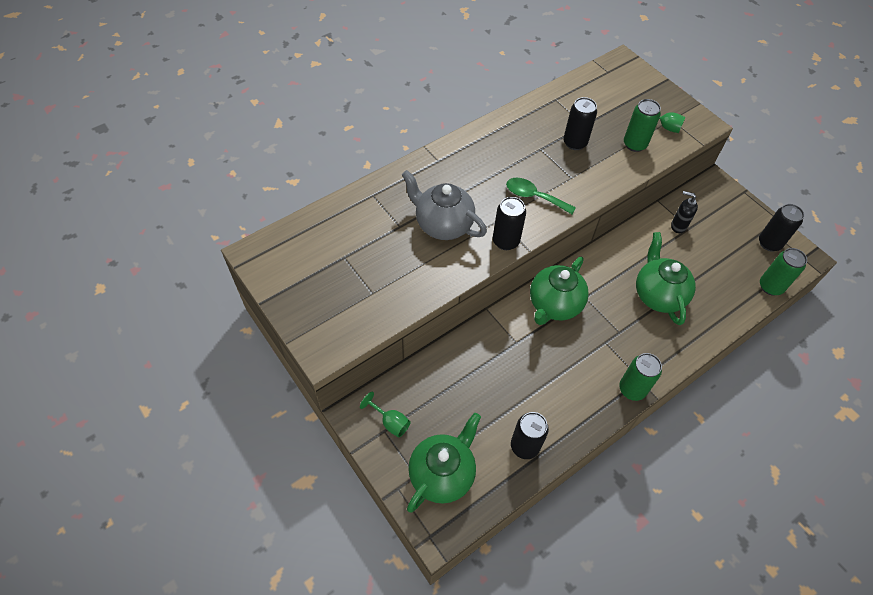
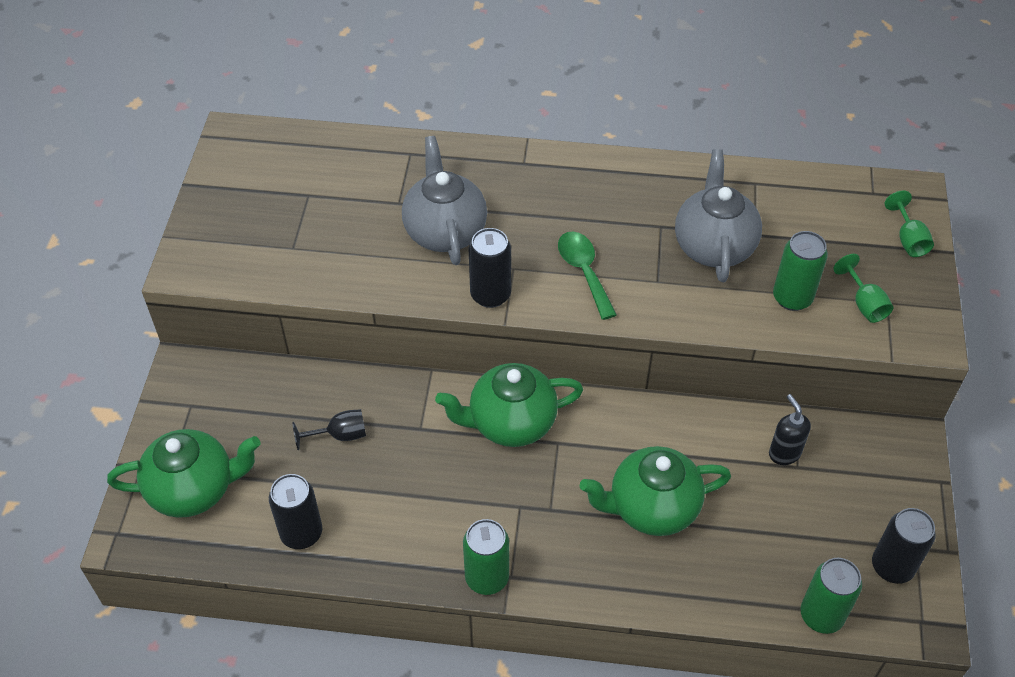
camera: 45 degrees right, 5 degrees down
green goblet [360,392,411,437] -> green goblet moved to [885,190,934,257]
black can [563,97,597,150] -> grey teapot [675,149,762,282]
green teapot [636,232,696,325] -> green teapot turned 135 degrees counterclockwise [580,446,731,536]
none -> black goblet [292,409,366,450]

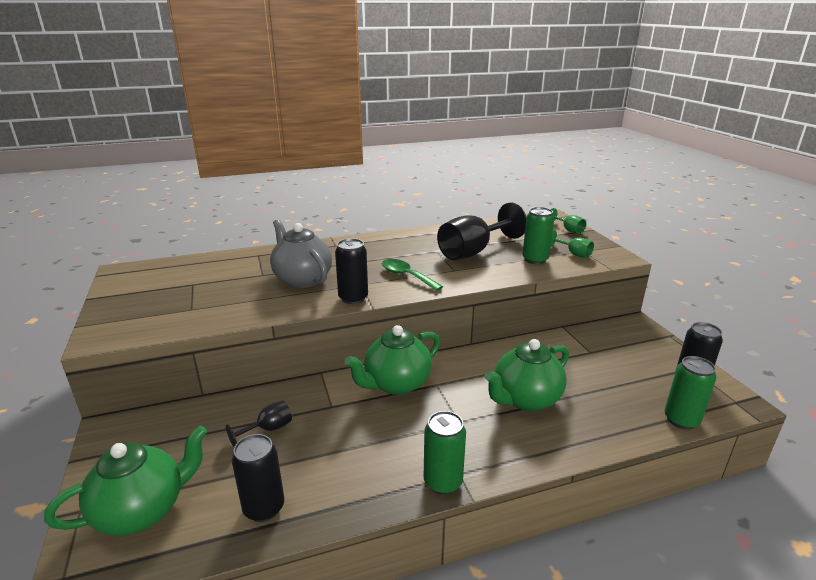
camera: 25 degrees left, 25 degrees down
grey teapot [675,149,762,282] -> black goblet [437,203,527,260]
black soap dispenser [769,394,811,465] -> none

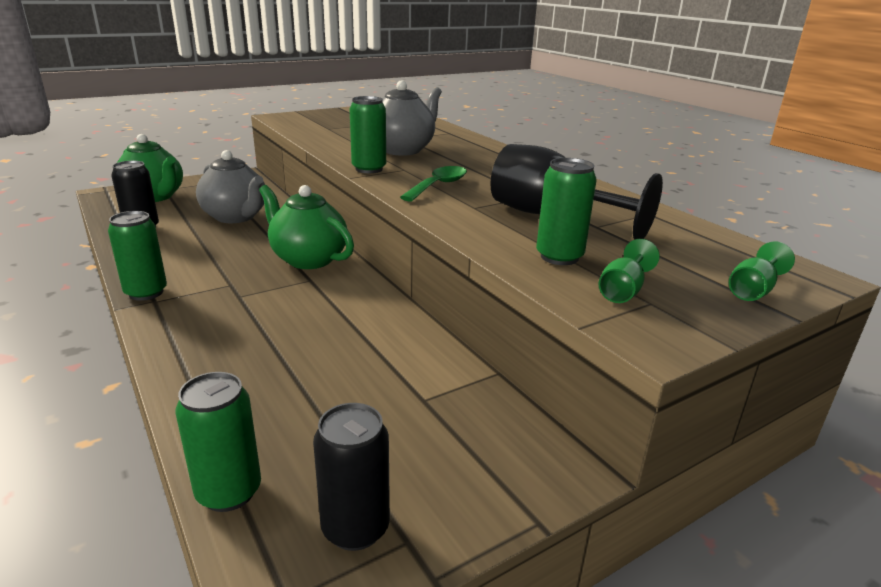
camera: 75 degrees right, 0 degrees up
black goblet [226,400,292,447] -> grey teapot [196,150,265,223]
black can [335,238,368,304] -> green can [350,96,386,173]
green teapot [485,339,569,411] -> none

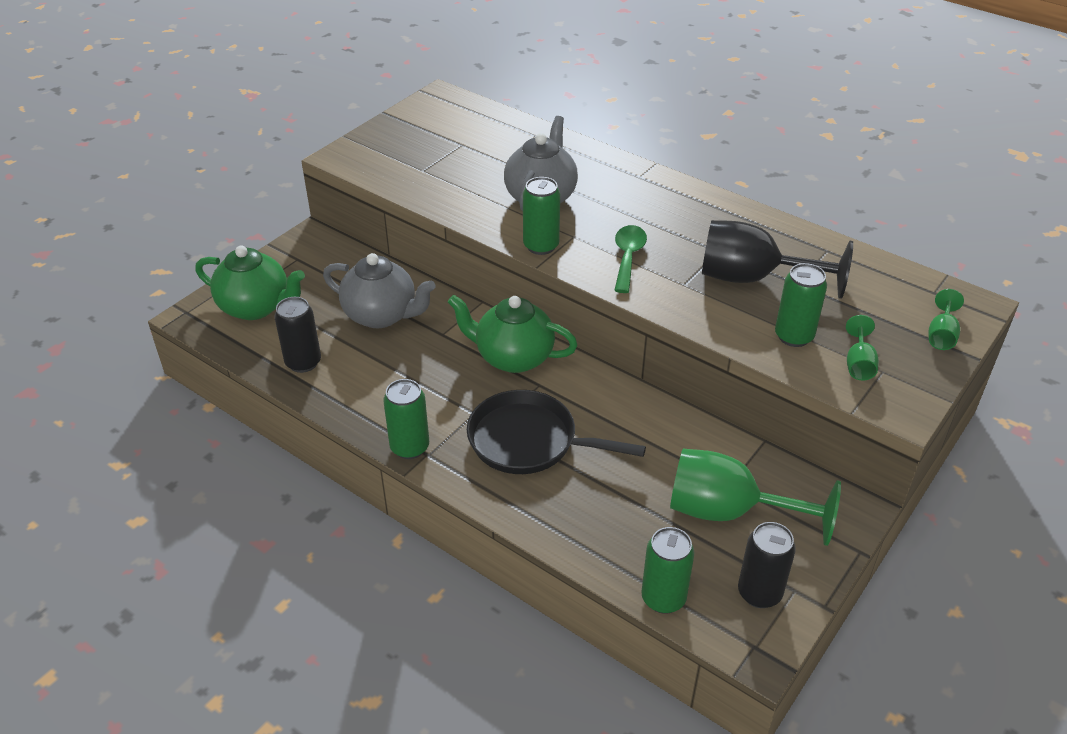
camera: 20 degrees left, 15 degrees up
none -> black pan [467,390,646,474]
none -> green goblet [670,449,841,546]

